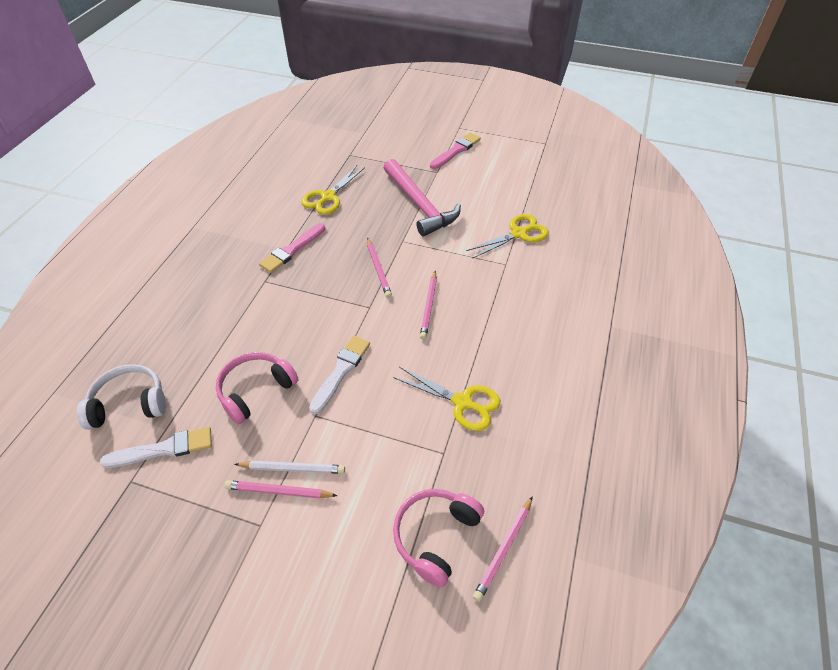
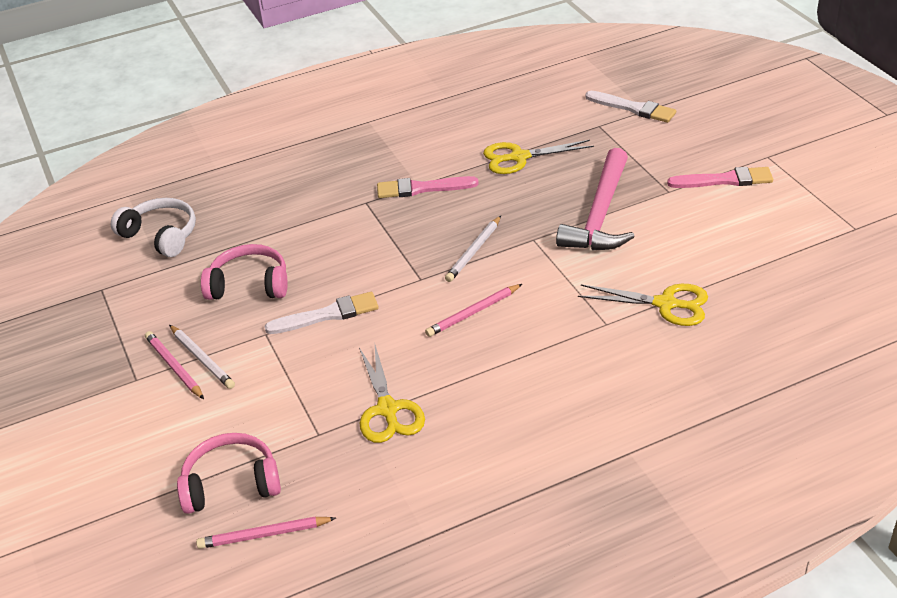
camera: 50 degrees right, 10 degrees down
white brush [100,427,212,468] -> white brush moved to [585,91,676,123]
pink pencil [367,238,392,298] -> white pencil [445,216,501,282]

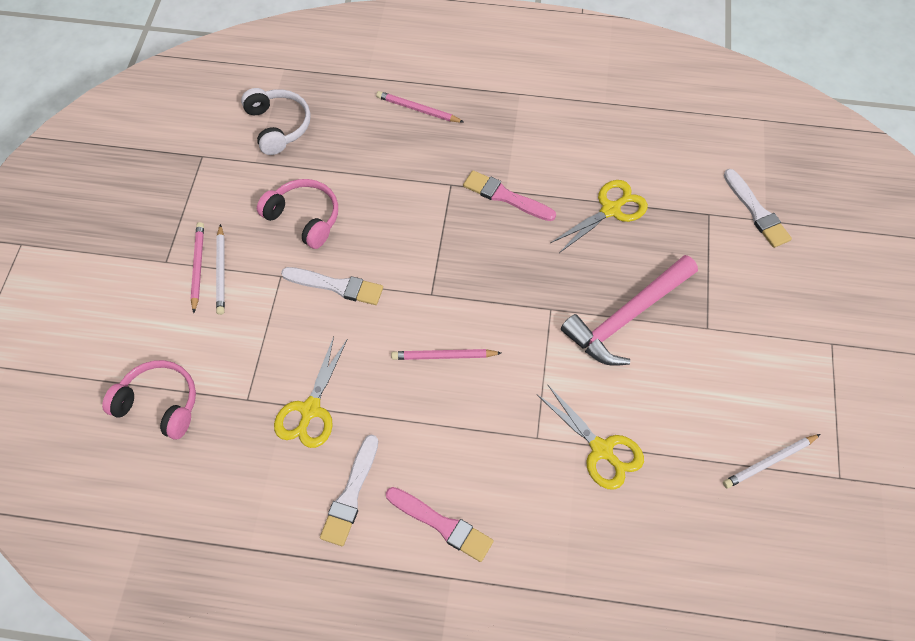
camera: 30 degrees right, 20 degrees up
pink pencil [196,517,336,549] -> pink pencil moved to [376,91,464,123]
white pencil [445,216,501,282] -> white pencil moved to [723,434,821,489]
yellow scissors [483,140,594,174] -> yellow scissors turned 120 degrees clockwise [550,180,648,253]
pink brush [667,167,773,188] -> pink brush moved to [386,487,494,562]
none -> white brush [320,434,378,546]

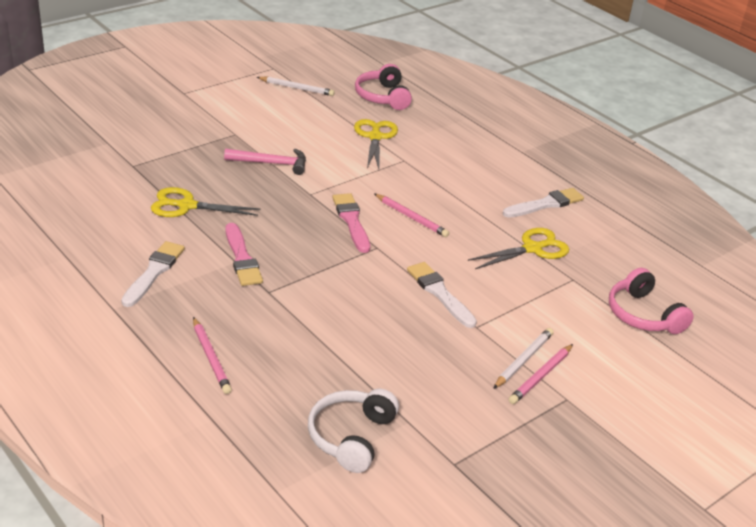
camera: 140 degrees left, 25 degrees down
pink headphones [257,179,338,249] -> pink headphones moved to [355,64,412,110]
pink brush [386,487,494,562] -> pink brush moved to [332,193,370,253]
pink hammer [561,255,698,366] -> pink hammer [224,149,306,175], size x0.63
white brush [724,169,792,248] -> white brush moved to [121,241,185,307]

